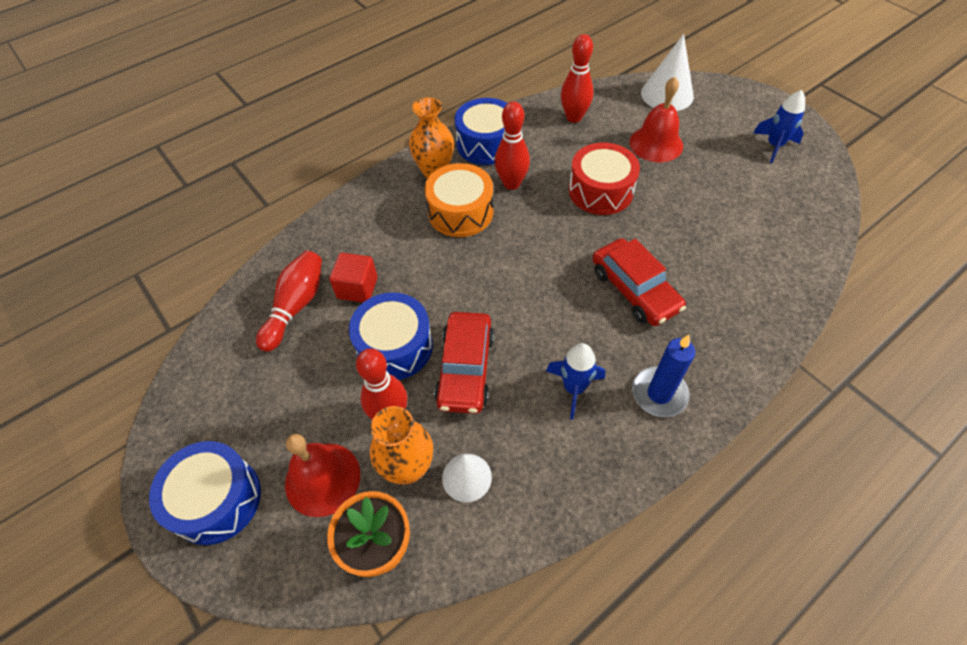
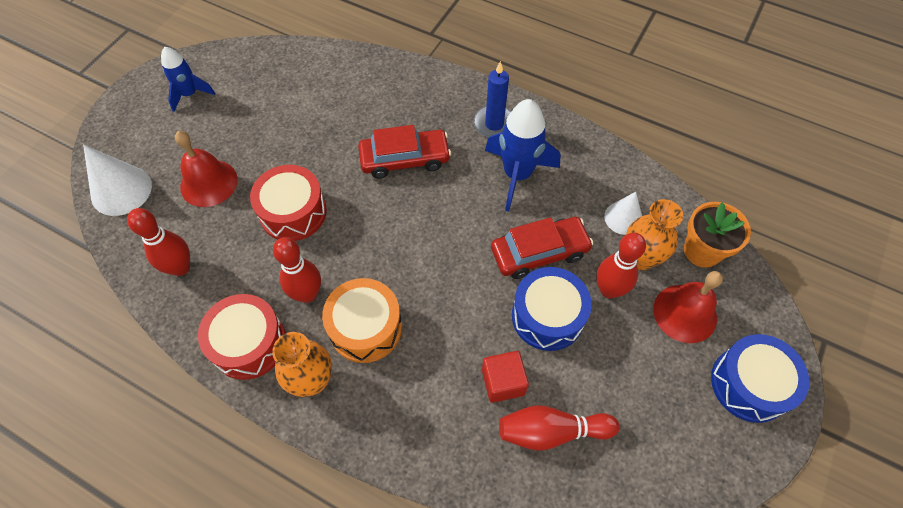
camera: 115 degrees left, 5 degrees up
blue drum [454,98,508,165] -> red drum [198,294,286,380]
blue rocket [546,343,605,420] -> blue rocket [485,99,561,211], size x1.62
red car [592,238,686,326] -> red car turned 45 degrees clockwise [358,125,451,178]

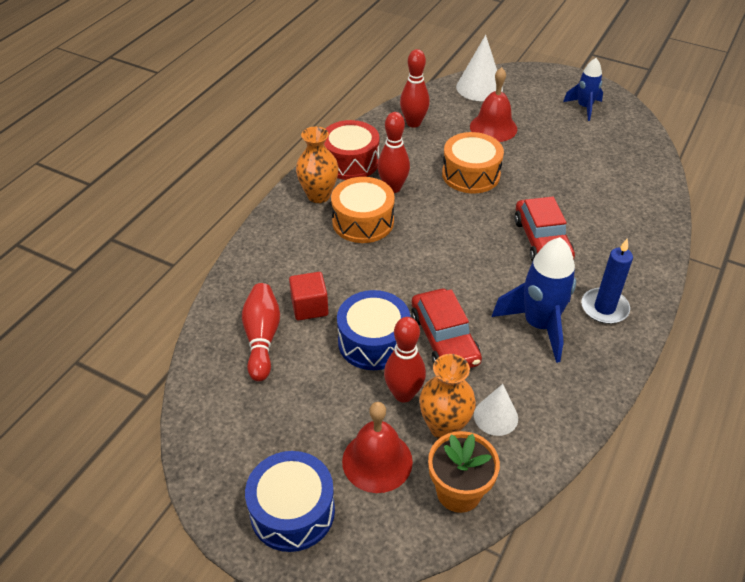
camera: 90 degrees right, 15 degrees down
red drum [250,165,327,241] -> orange drum [442,132,504,193]

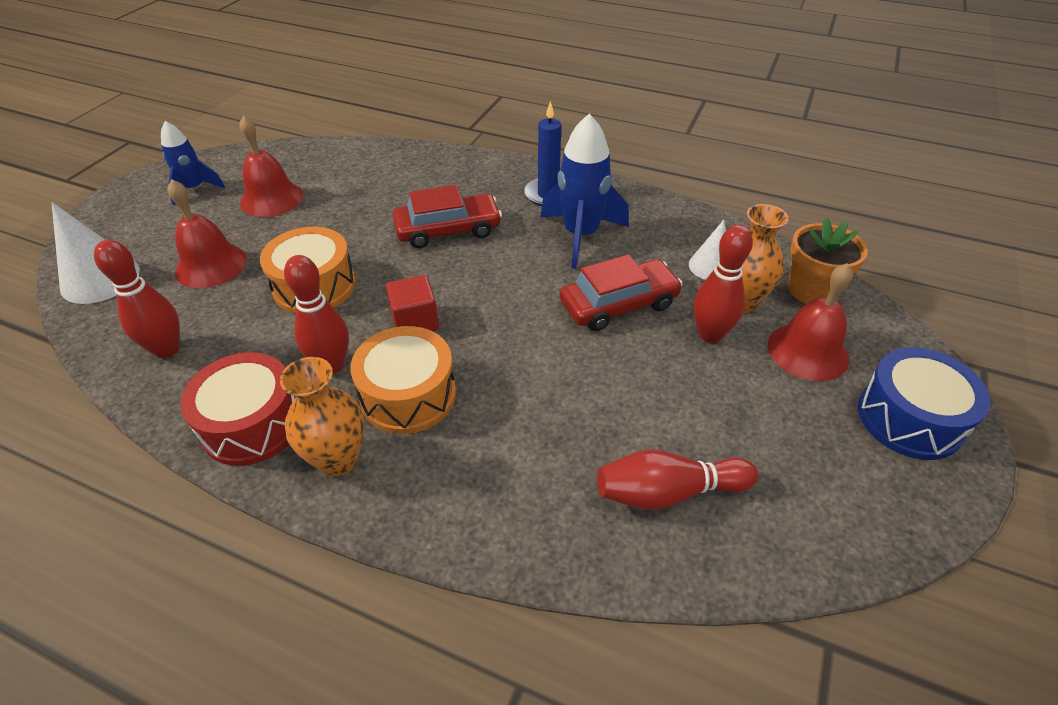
camera: 95 degrees left, 0 degrees up
red cube [289,272,329,321] -> red cube moved to [386,275,439,331]
blue drum [337,290,410,370] -> none
none -> red bell [239,116,303,217]

